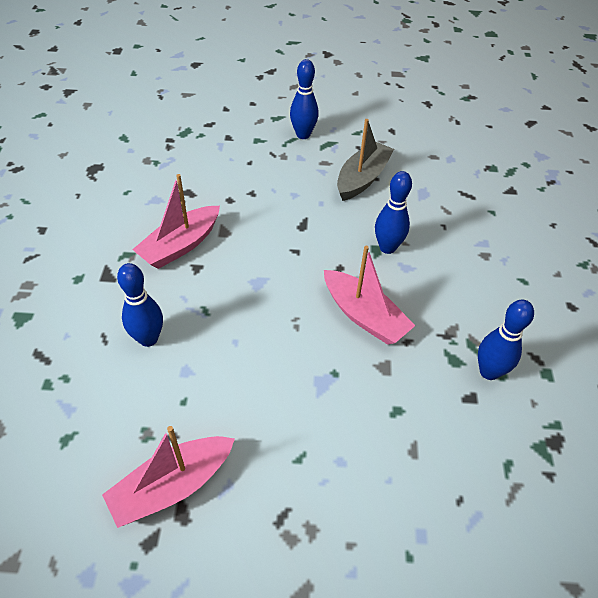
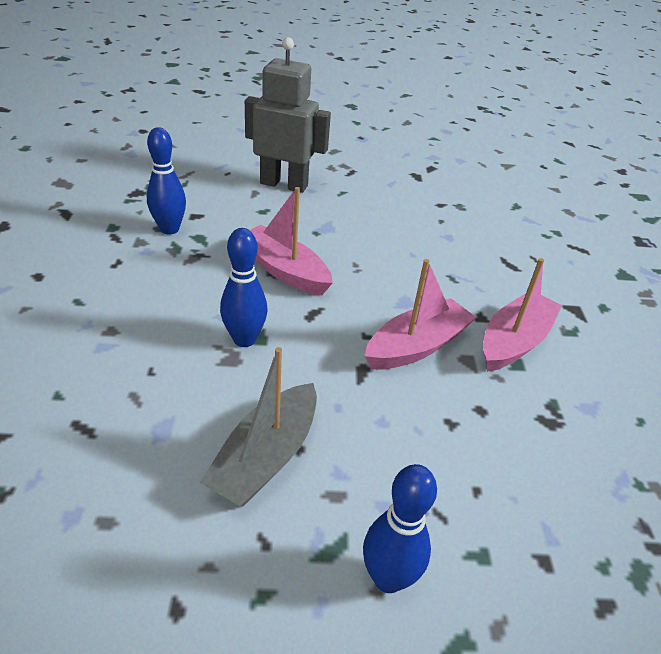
camera: 175 degrees right, 10 degrees down
pink boat [102,426,235,528] -> pink boat moved to [365,259,477,370]
blue bowling pin [117,263,163,347] -> none
none -> grey robot [245,37,331,193]

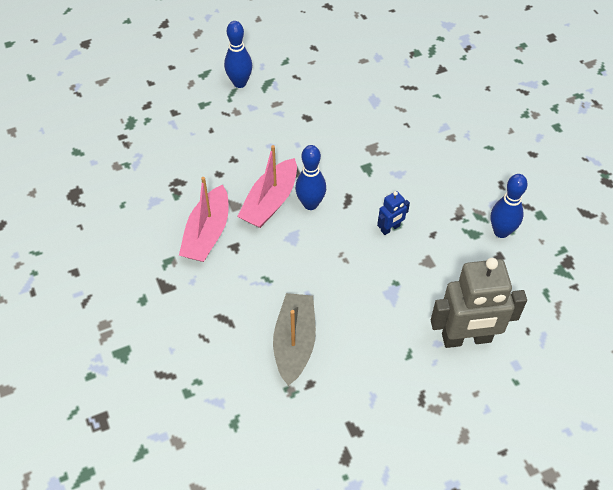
camera: 160 degrees right, 15 degrees up
grey boat [200,347,317,506] -> grey boat moved to [273,293,316,386]
blue bowling pin [220,228,267,347] -> blue bowling pin moved to [295,145,326,210]
pink boat [250,187,333,295] -> blue robot [377,191,410,235]

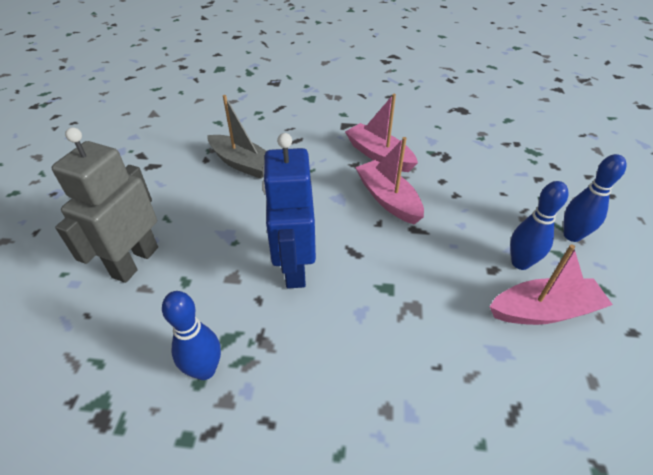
camera: 120 degrees right, 10 degrees down
blue bowling pin [295,145,326,210] -> blue bowling pin moved to [510,181,569,270]
blue robot [377,191,410,235] -> blue robot [262,133,316,288], size x2.20
none -> pink boat [489,244,613,325]

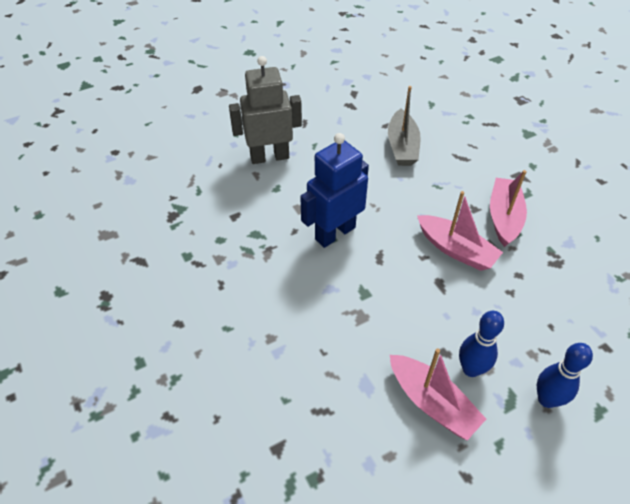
camera: 55 degrees right, 5 degrees up
blue bowling pin [162,291,221,380] -> none
pink boat [355,137,424,225] -> pink boat turned 105 degrees clockwise [417,191,503,271]

